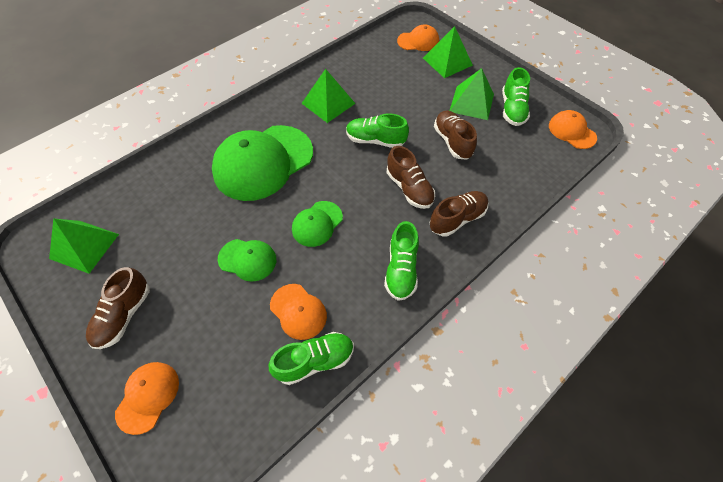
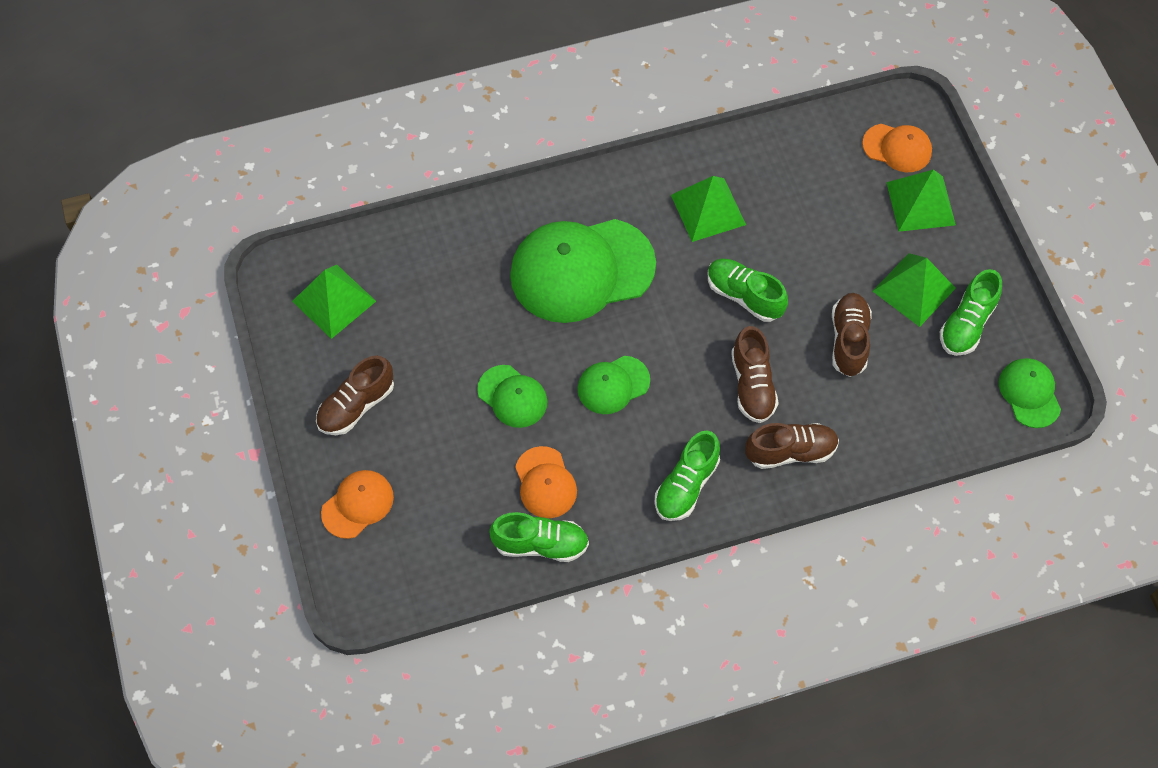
camera: 25 degrees right, 5 degrees up
orange cap [549,110,597,149] -> green cap [999,358,1061,428]

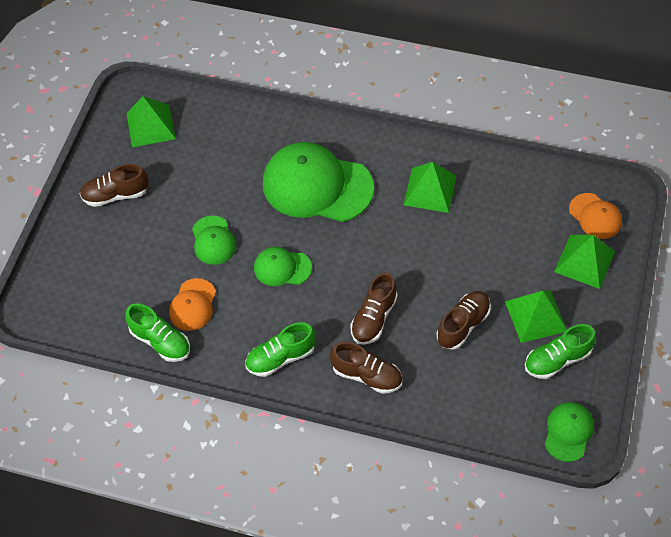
camera: 35 degrees right, 5 degrees down
orange cap [321,470,394,539] -> none
green shoe [708,259,788,322] -> none

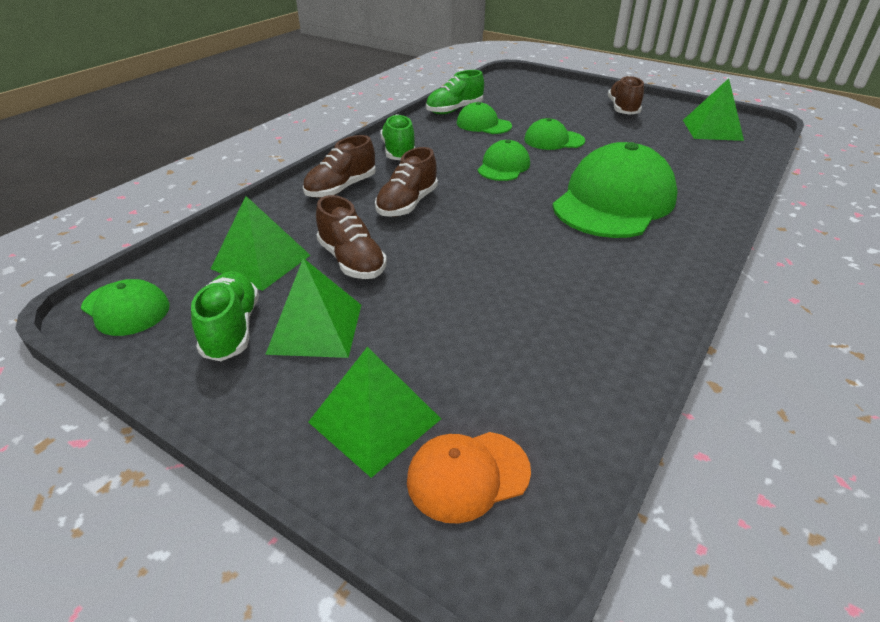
camera: 105 degrees right, 20 degrees down
orange cap [169,278,216,331] -> green cap [457,102,512,134]
brown shoe [350,272,398,345] -> brown shoe turned 105 degrees counterclockwise [375,147,438,217]
green pyramid [404,162,457,213] -> green pyramid moved to [211,196,311,291]

